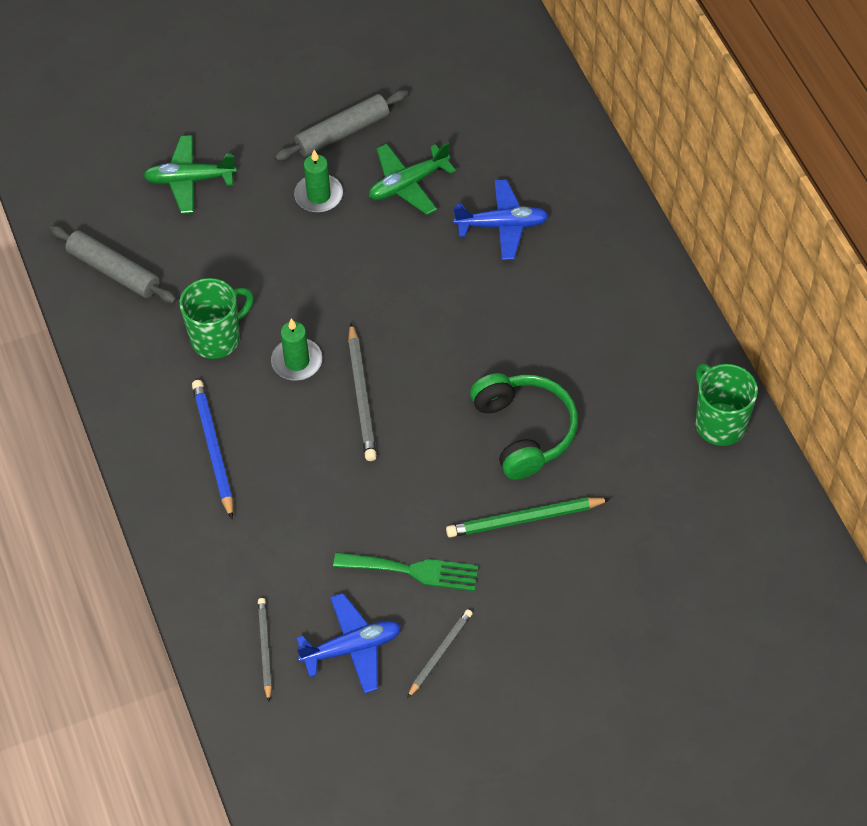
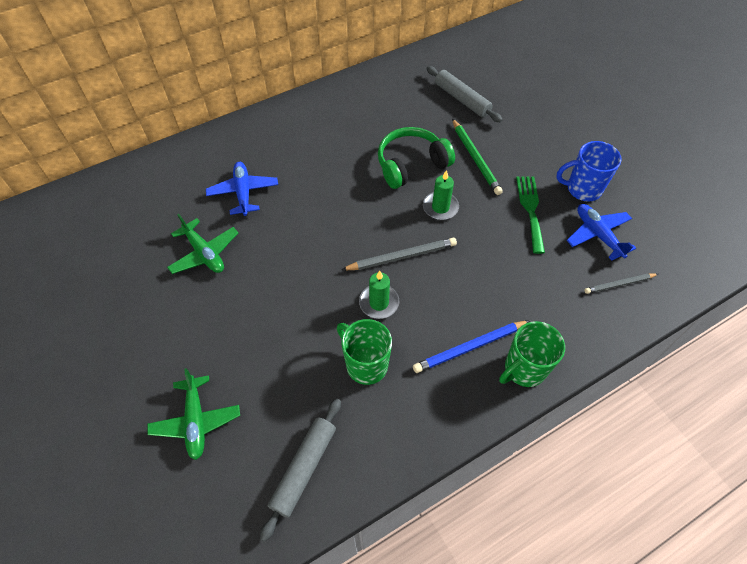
camera: 100 degrees left, 0 degrees up
grey rolling pin [274,90,408,161] -> grey rolling pin moved to [426,66,503,122]
green candle [294,150,343,213] -> green candle moved to [423,170,459,220]
grey pencil [407,609,473,698] -> blue mug [556,141,622,202]
green mug [696,364,758,446] -> green mug moved to [499,321,565,387]

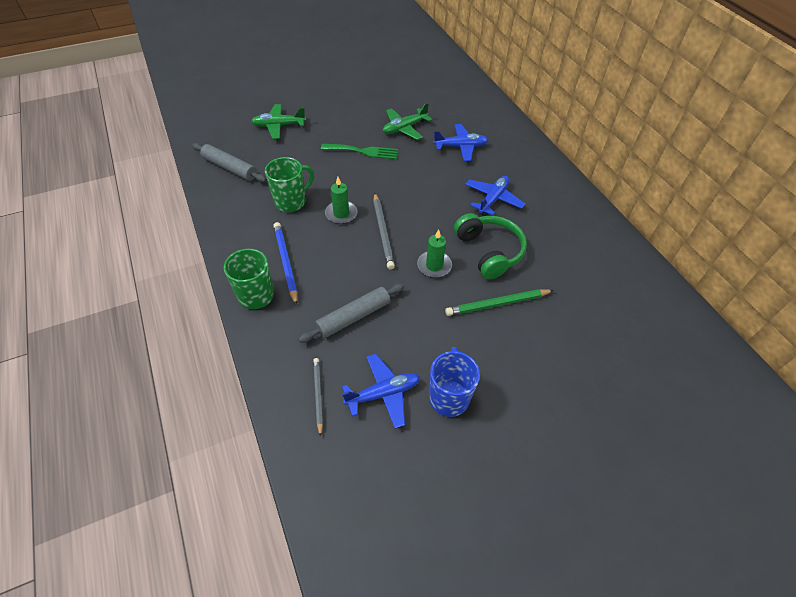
camera: 95 degrees right, 5 degrees down
grey rolling pin [426,66,503,122] -> grey rolling pin moved to [298,283,404,343]
green fork [516,176,545,254] -> green fork moved to [321,144,398,159]
none -> blue plane [465,176,525,216]

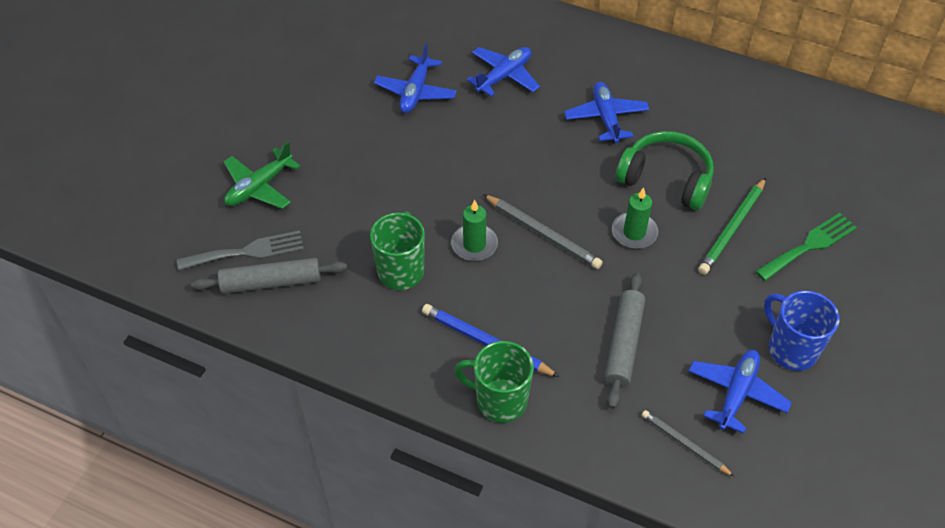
camera: 40 degrees left, 0 degrees up
green fork [321,144,398,159] -> green fork moved to [755,213,857,281]
green plane [383,103,432,140] -> blue plane [374,43,457,113]
none -> grey fork [177,230,304,270]

